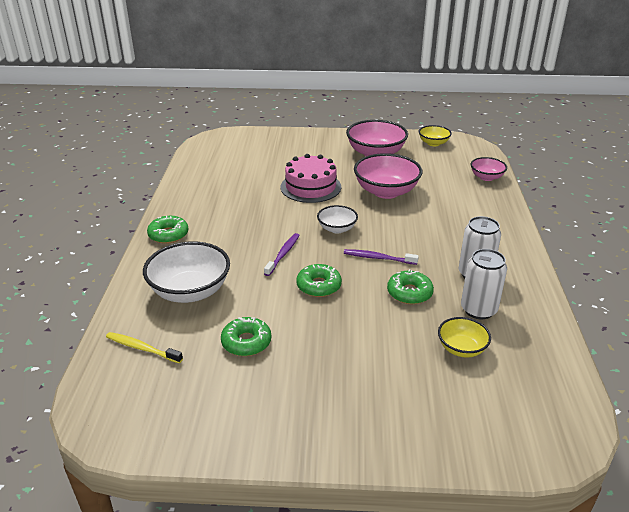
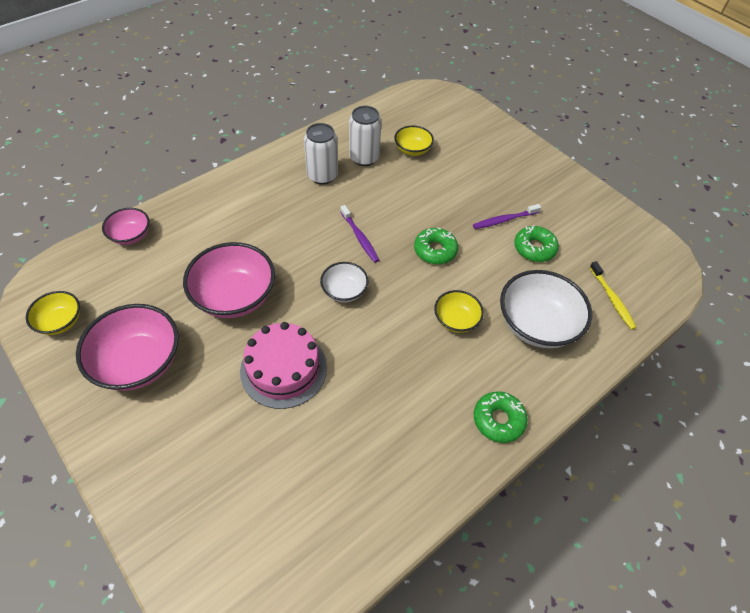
camera: 135 degrees left, 20 degrees up
purple toothbrush [264,233,300,276] -> purple toothbrush moved to [473,204,541,229]
green donut [387,269,434,304] -> none
none -> yellow bowl [434,290,484,333]

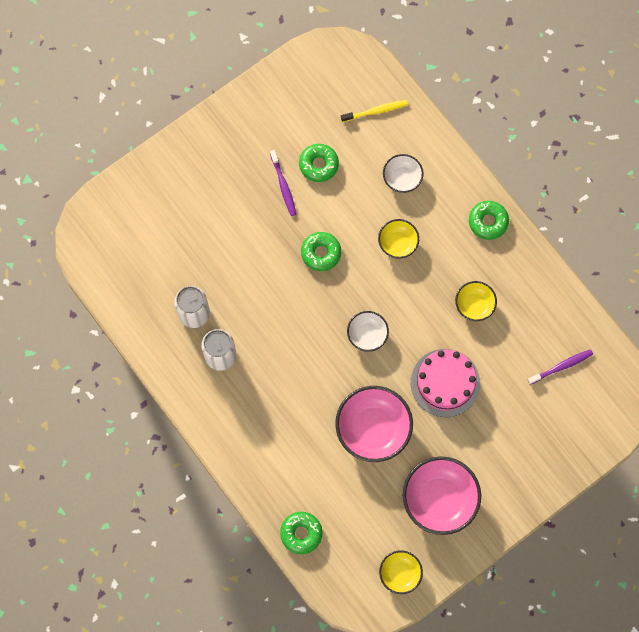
camera: 85 degrees left, 20 degrees up
pink bowl [102,208,149,245] -> green donut [280,512,323,554]
purple toothbrush [340,205,379,263] -> purple toothbrush moved to [528,349,593,385]
yellow bowl [394,126,434,156] -> yellow bowl moved to [455,281,497,321]
white bowl [500,270,592,348] -> white bowl [383,154,423,193], size x0.55

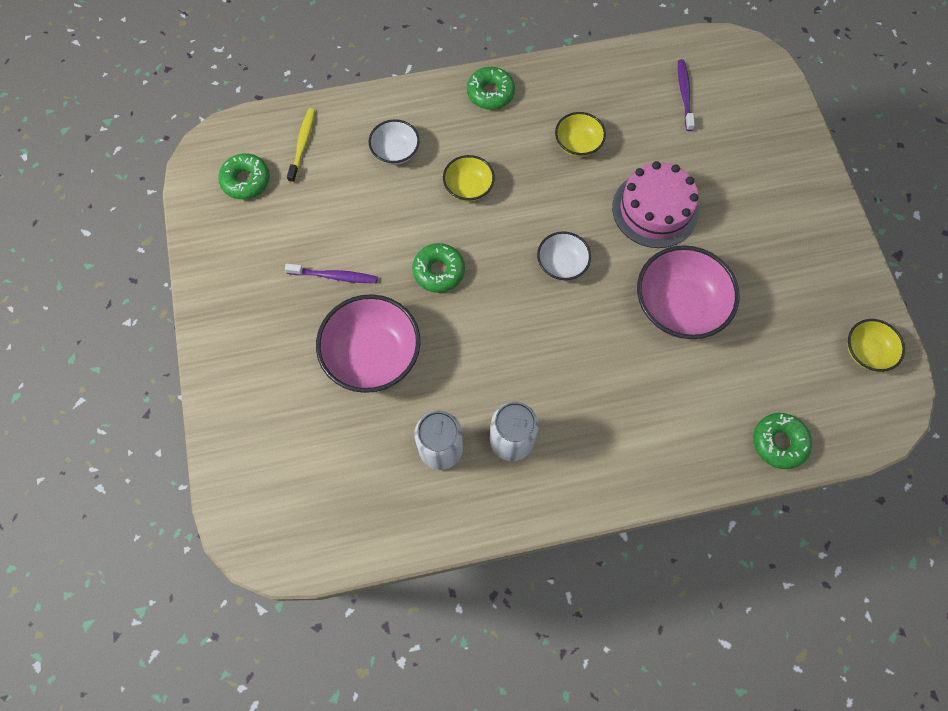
camera: 65 degrees left, 5 degrees down
green donut [299,144,339,182] -> green donut moved to [218,153,270,199]
pink bowl [403,456,481,535] -> pink bowl moved to [316,294,420,393]

